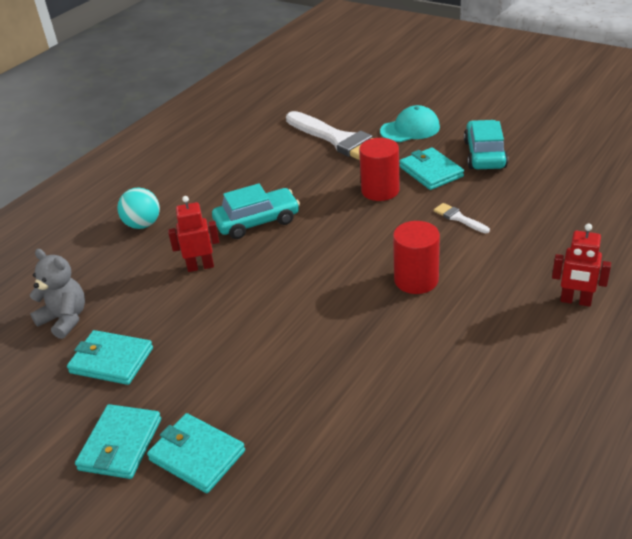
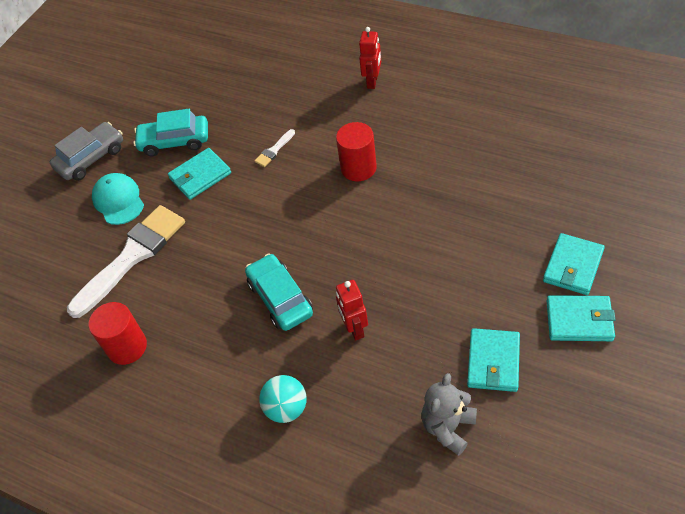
camera: 95 degrees left, 15 degrees up
red cylinder [359,138,400,201] -> red cylinder moved to [89,302,147,365]
none -> grey car [50,122,123,181]

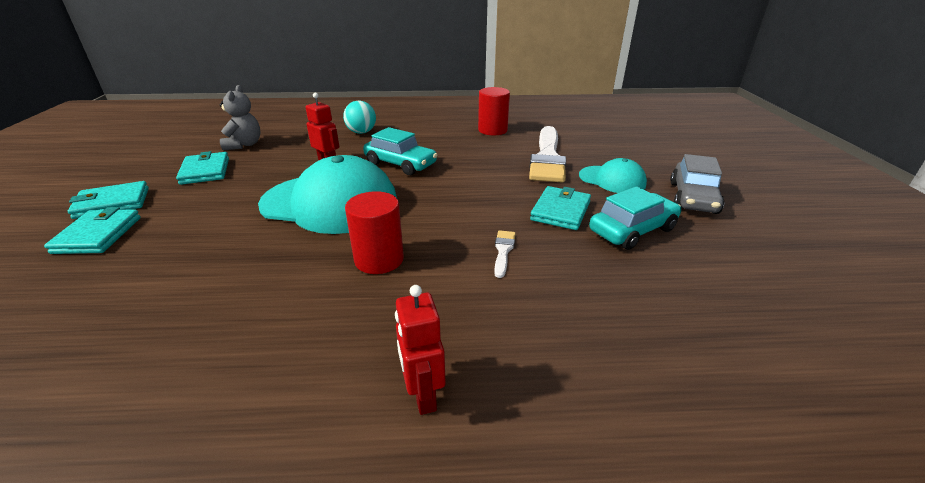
camera: 145 degrees right, 20 degrees down
none -> turquoise cap [258,155,397,234]

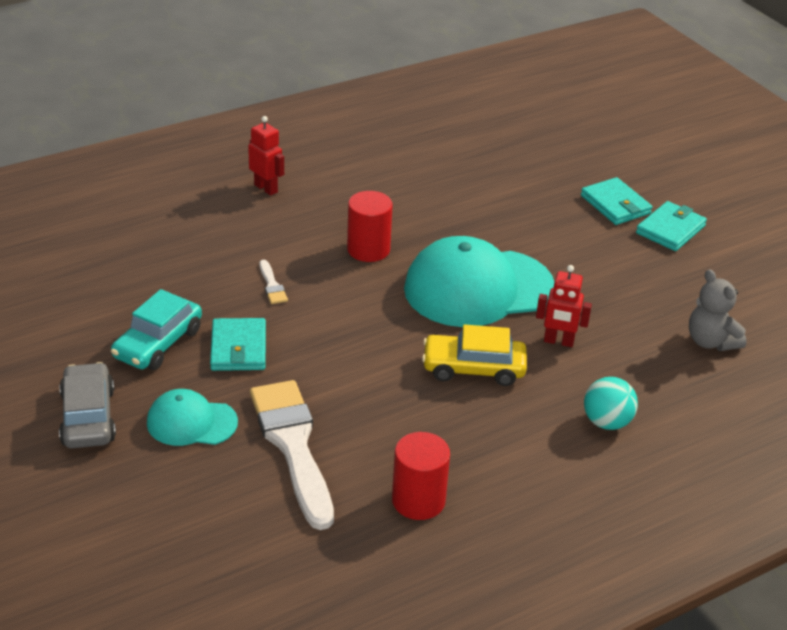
camera: 150 degrees right, 5 degrees up
turquoise wallet [176,151,229,185] -> none
turquoise car [363,127,437,175] -> yellow car [422,324,527,386]

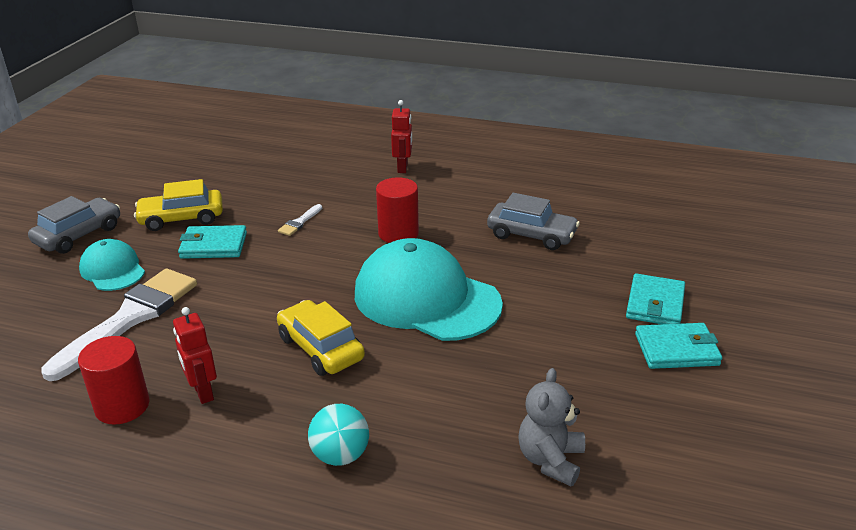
camera: 50 degrees right, 5 degrees down
turquoise car [111,289,202,370] -> yellow car [134,179,223,231]
turquoise wallet [210,318,266,371] -> turquoise wallet turned 45 degrees clockwise [178,225,247,259]
red robot [536,265,592,347] -> red robot moved to [173,307,217,404]
none -> grey car [487,193,580,250]

